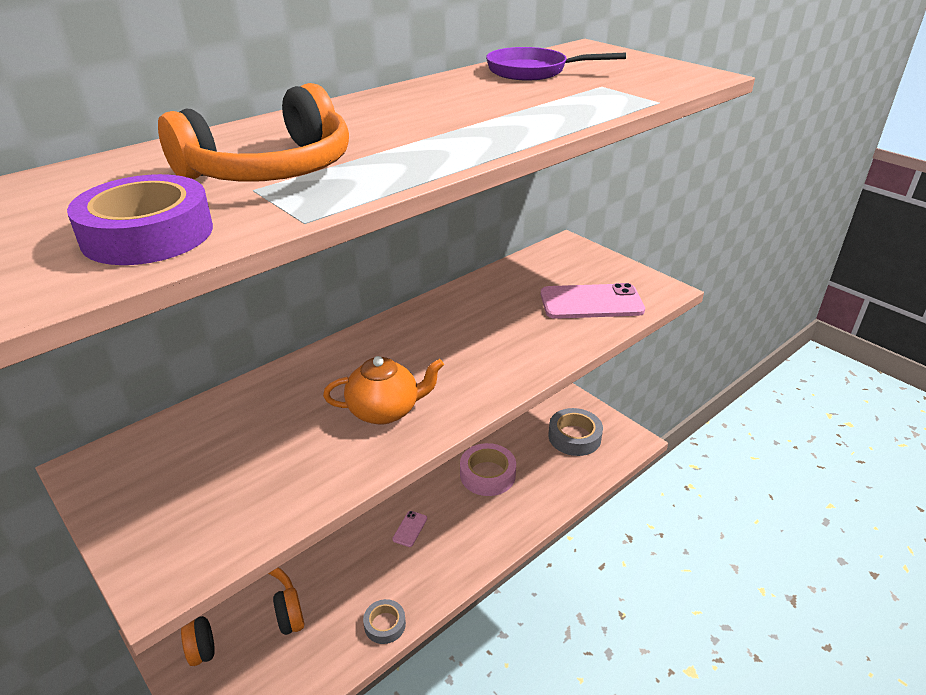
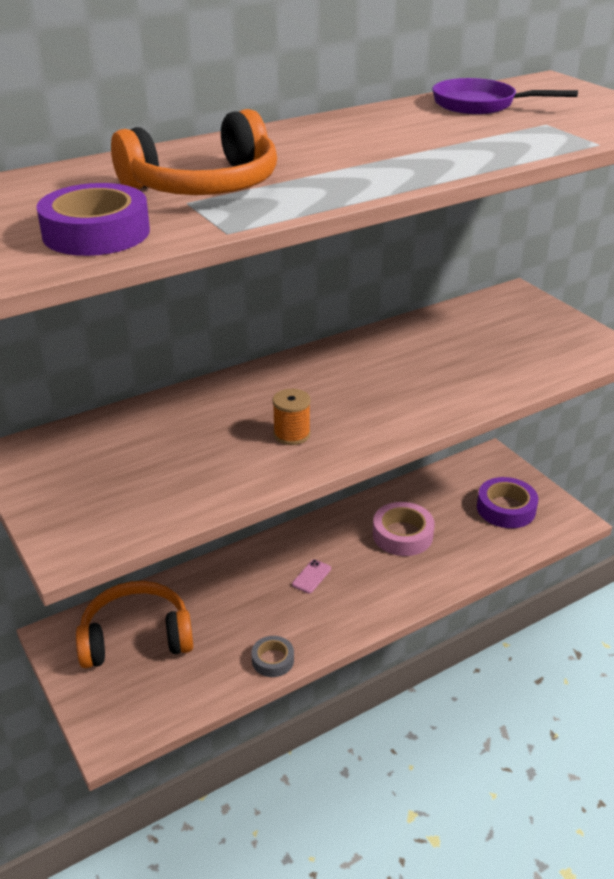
camera: 10 degrees right, 0 degrees up
orange teapot [323,356,444,425] -> orange spool [273,389,311,445]
pink phone [541,283,645,319] -> none
grey tape [548,408,603,456] -> purple tape [477,477,538,528]

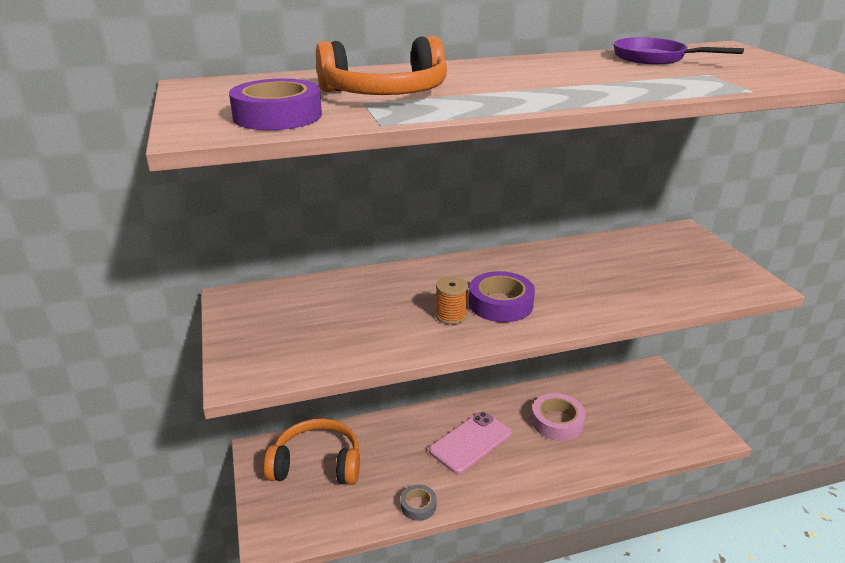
camera: 15 degrees right, 5 degrees down
pink phone [292,559,331,594] -> pink phone [429,411,512,474], size x2.26
purple tape [477,477,538,528] -> purple tape moved to [469,271,535,322]

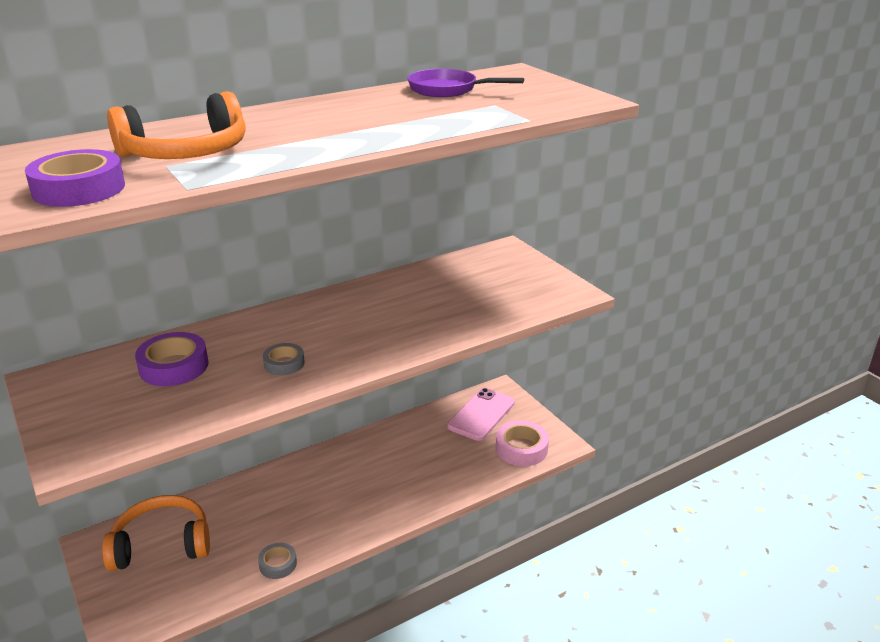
camera: 15 degrees left, 0 degrees up
pink phone [429,411,512,474] -> pink phone moved to [447,388,515,441]
orange spool [436,277,468,324] -> grey tape [263,343,305,375]
purple tape [469,271,535,322] -> purple tape moved to [135,332,209,386]
pink tape [531,393,586,441] -> pink tape moved to [496,420,549,466]

